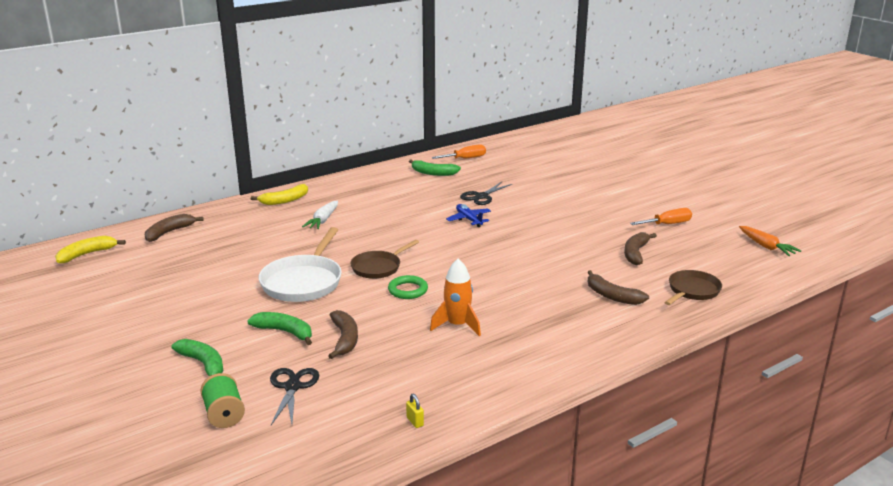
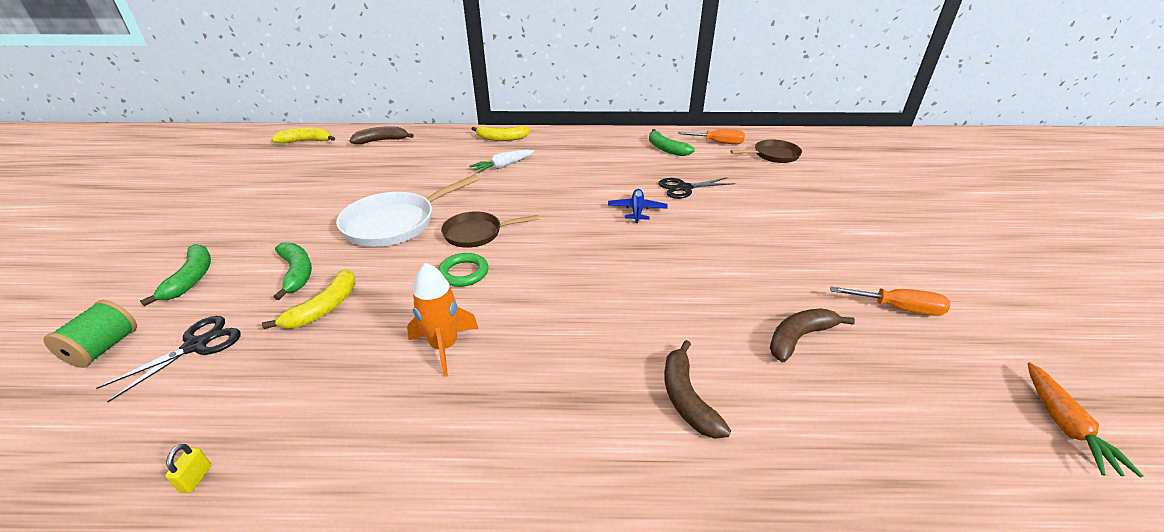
camera: 35 degrees right, 10 degrees up
brown banana [328,310,358,359] -> yellow banana [262,269,355,329]
brown pan [664,270,722,305] -> brown pan moved to [730,140,802,163]

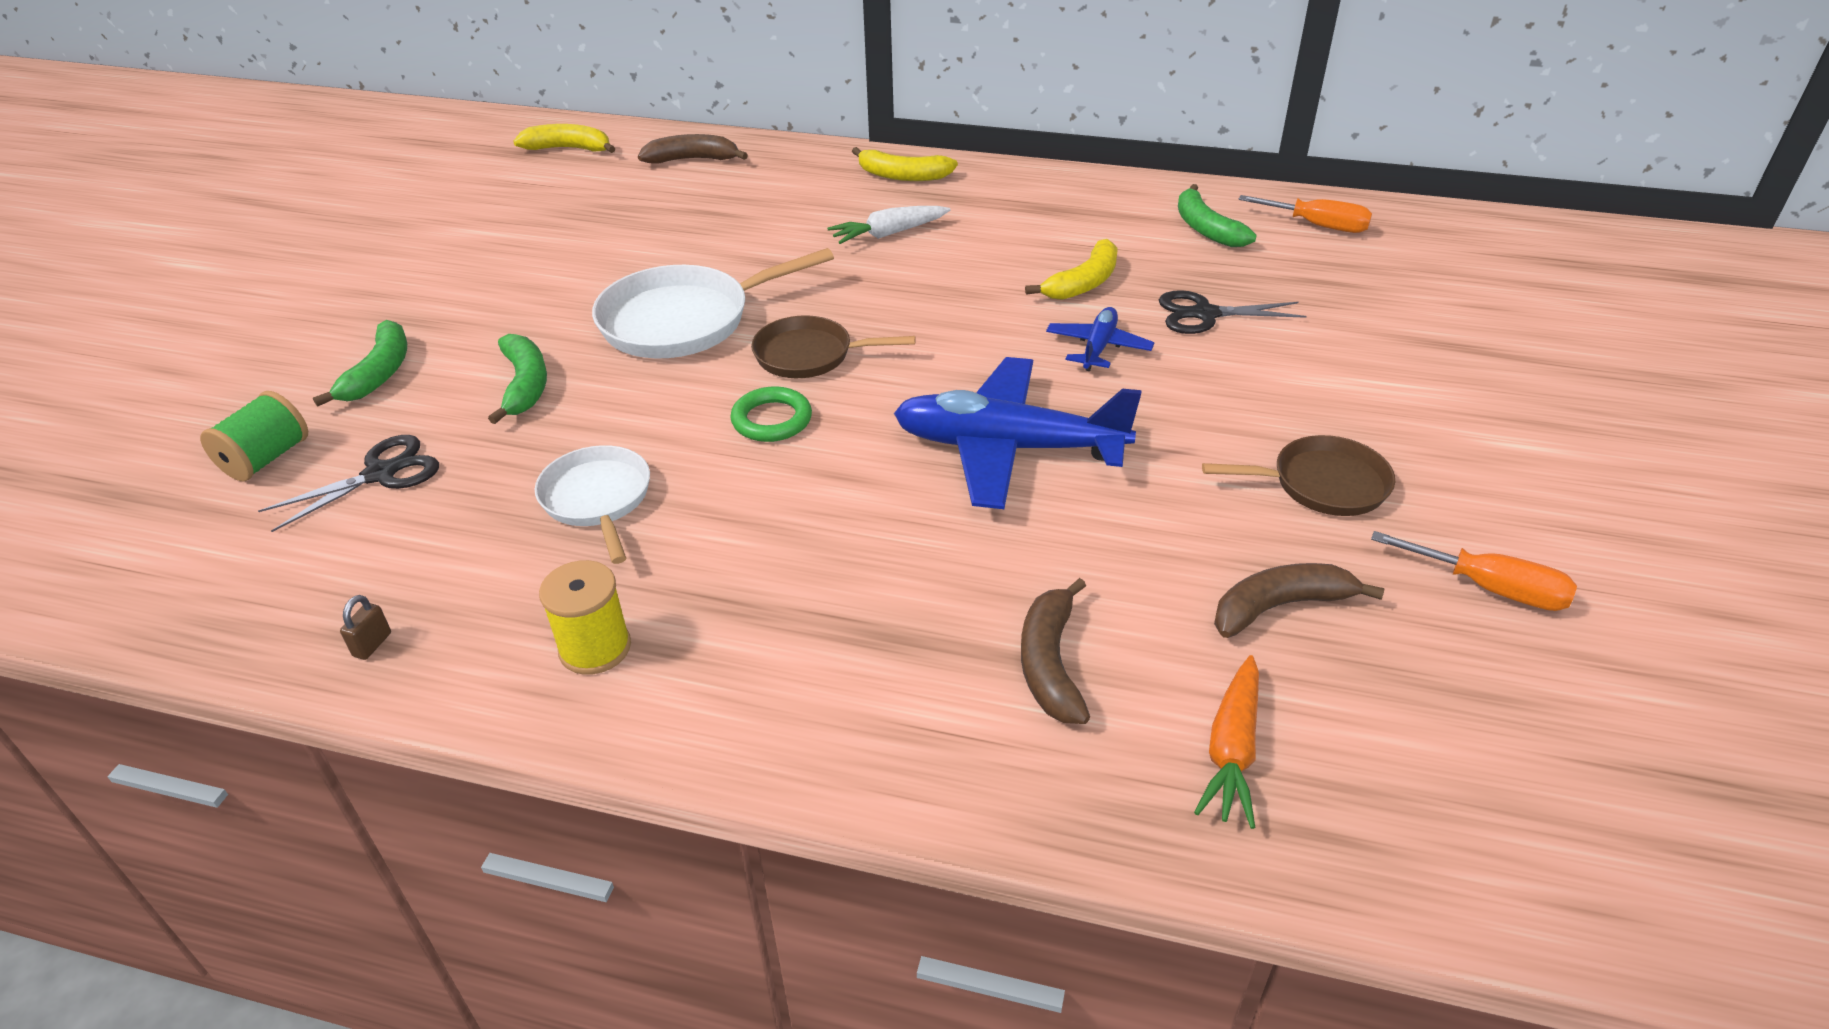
camera: 15 degrees right, 5 degrees up
yellow padlock [165,444,212,493] -> brown padlock [340,595,391,660]
yellow banana [262,269,355,329] -> yellow banana moved to [1025,239,1118,300]
orange rocket [407,262,479,377] -> none
brown pan [730,140,802,163] -> brown pan moved to [1202,435,1395,516]
orange carrot [1028,362,1144,478] -> orange carrot moved to [1194,655,1259,829]
none -> white pan [535,445,650,564]
none -> yellow spool [539,560,631,675]
none -> blue plane [894,357,1142,509]

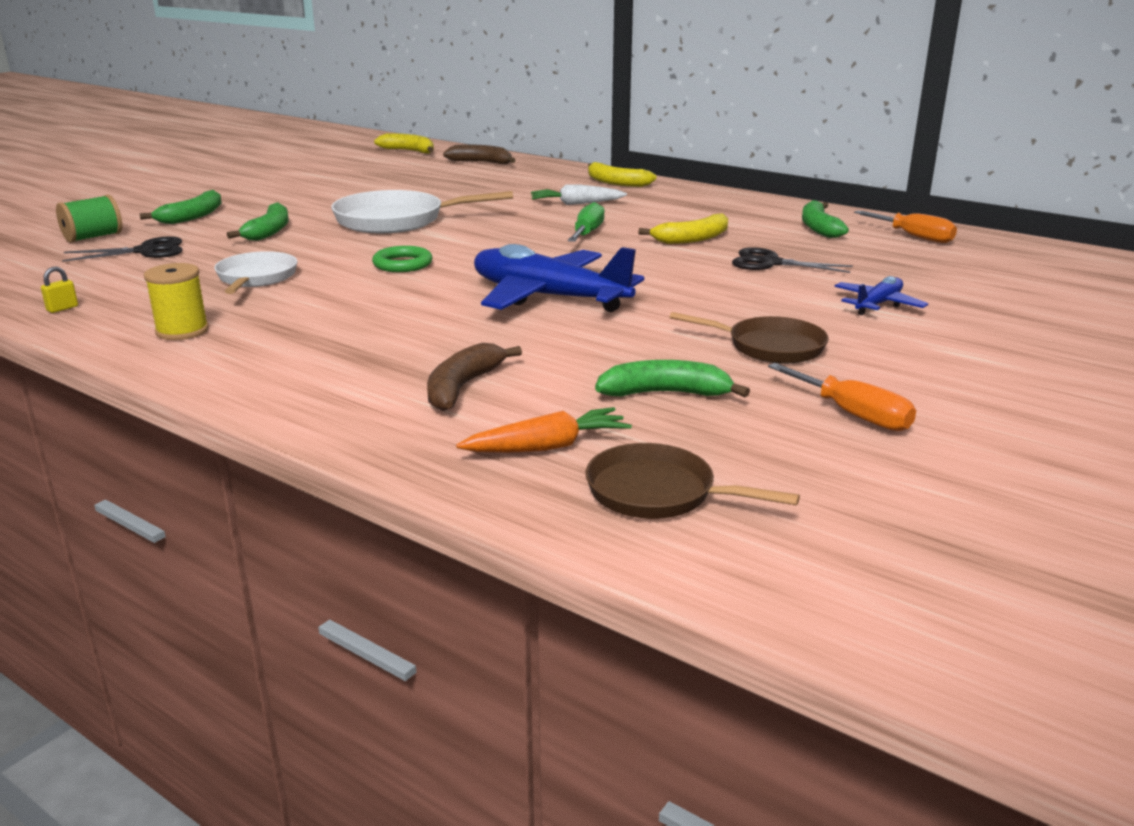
camera: 20 degrees right, 15 degrees down
brown padlock [340,595,391,660] -> yellow padlock [41,267,78,313]
brown pan [751,315,916,378] -> brown pan moved to [586,443,800,519]
blue plane [1046,307,1155,371] -> blue plane moved to [835,276,928,315]
orange carrot [1194,655,1259,829] -> orange carrot turned 150 degrees counterclockwise [456,407,632,453]
brown banana [1214,563,1385,638] -> green banana [595,360,750,397]
none -> green screwdriver [568,202,604,242]

